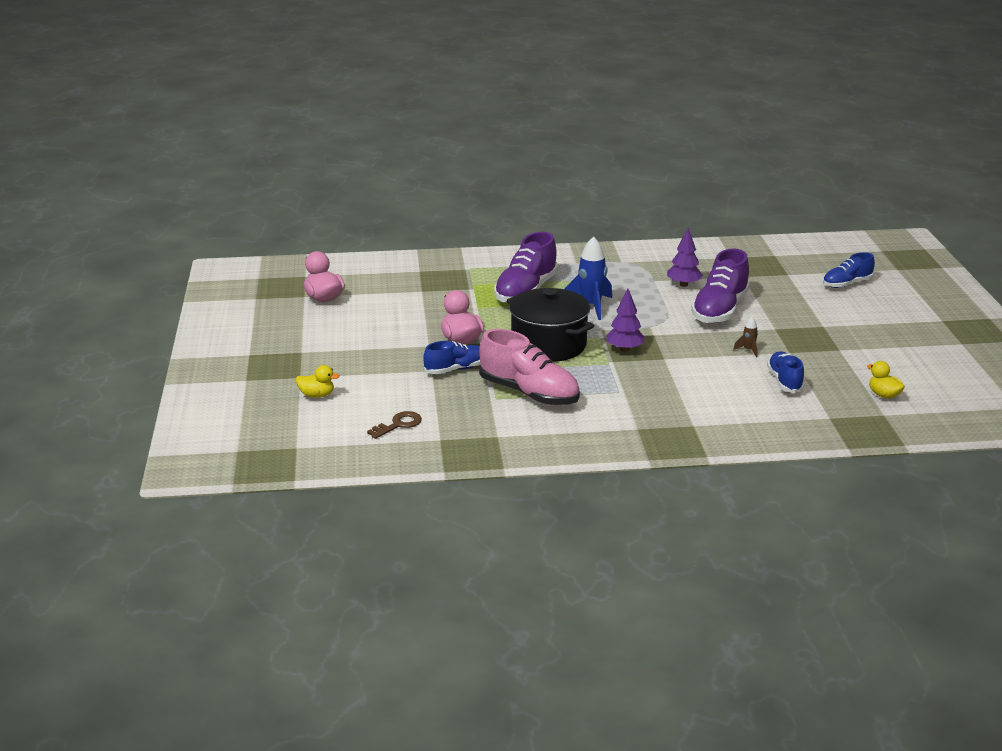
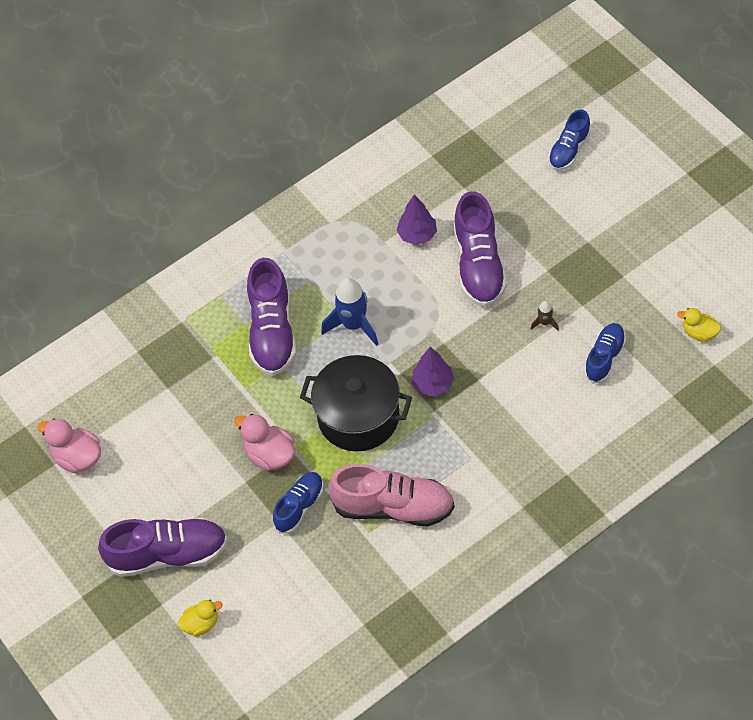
camera: 25 degrees left, 30 degrees up
brown key [367,411,422,439] -> none
blue shoe [767,352,804,393] -> blue shoe turned 60 degrees clockwise [584,323,626,384]
none -> purple shoe [98,518,228,577]

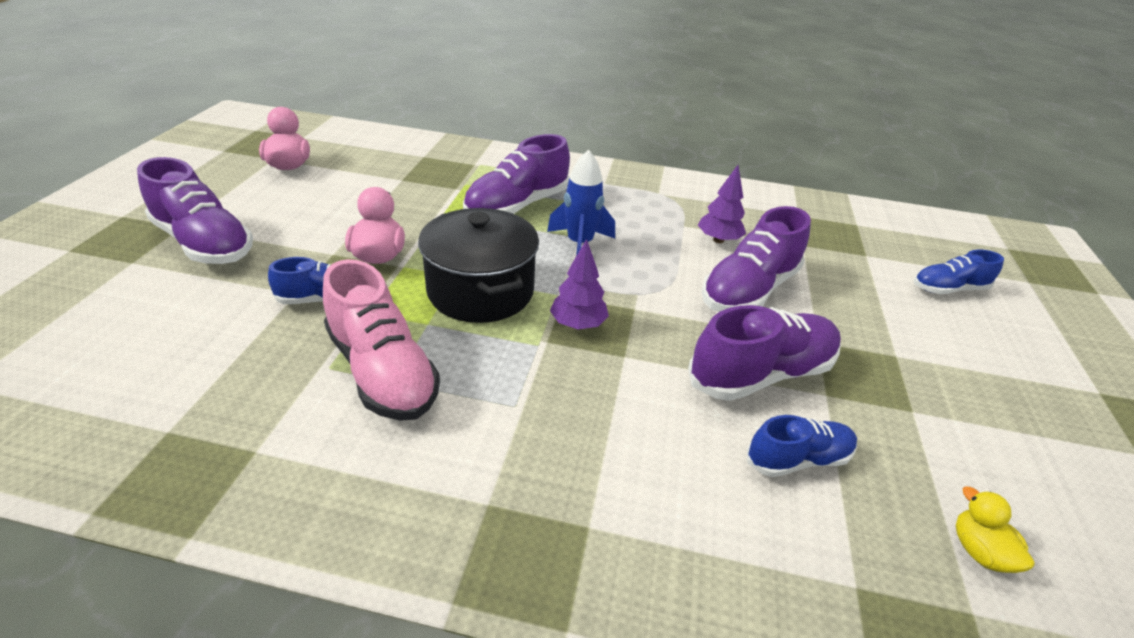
camera: 40 degrees right, 20 degrees down
yellow duck [178,600,222,637] -> none
brown rocket [531,301,559,331] -> purple shoe [688,305,841,401]

